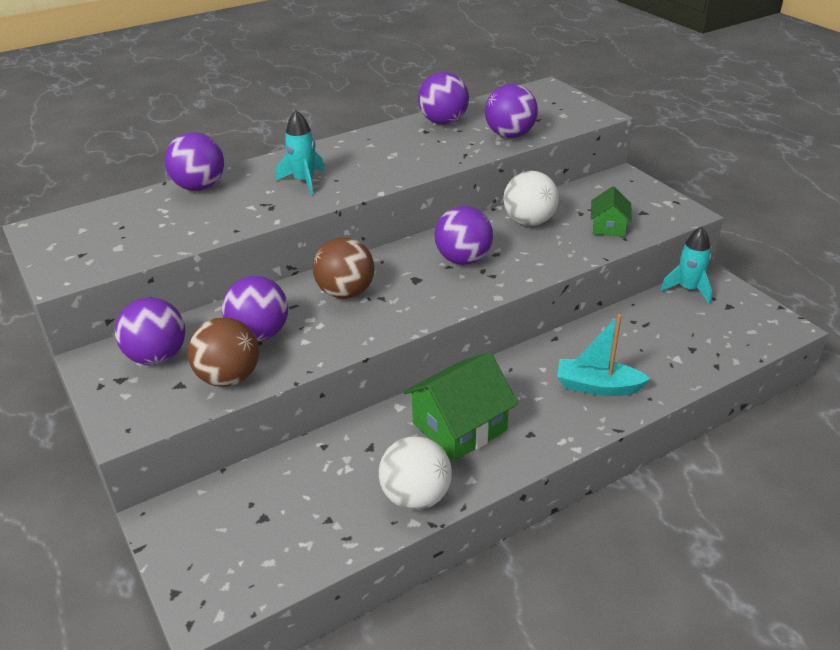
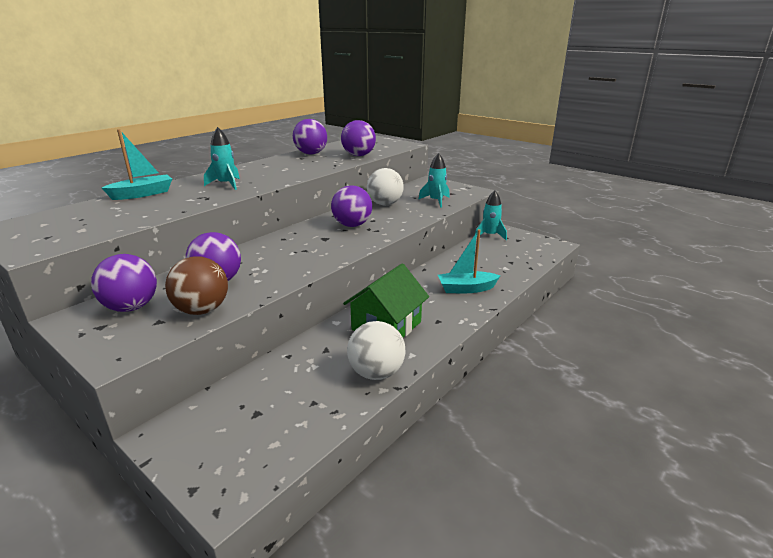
camera: 20 degrees left, 10 degrees down
purple ball [165,132,224,191] -> turquoise boat [102,129,172,200]
brown ball [313,237,374,299] -> none
green house [591,186,632,237] -> turquoise rocket [418,153,450,208]

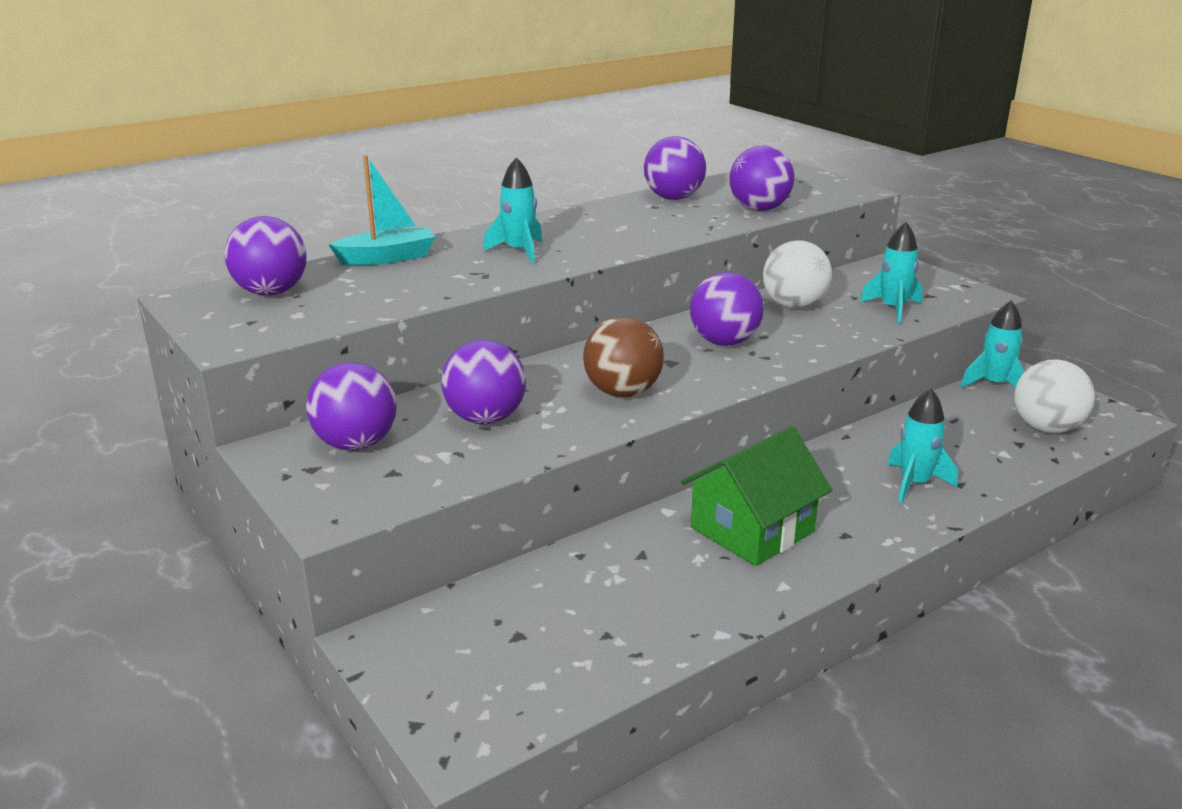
camera: 15 degrees right, 0 degrees up
brown ball [165,256,228,315] -> brown ball moved to [583,317,664,397]
white ball [347,321,406,380] -> white ball moved to [1014,359,1095,433]
turquoise boat [438,229,500,293] -> turquoise rocket [887,388,958,503]
none -> purple ball [224,216,307,295]

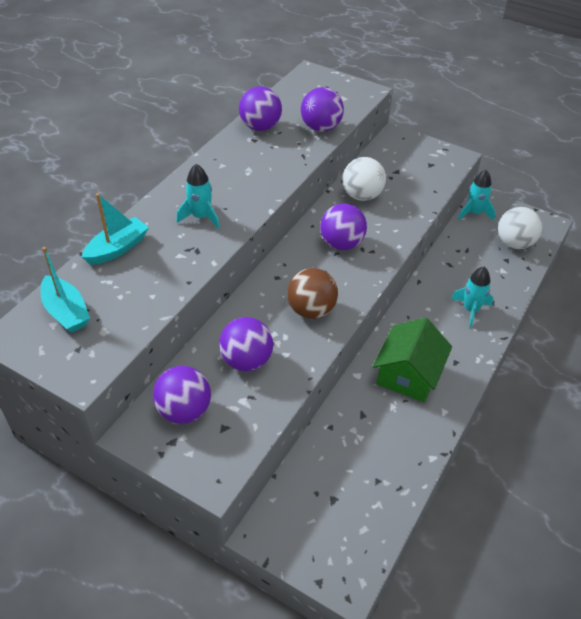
camera: 25 degrees left, 20 degrees up
purple ball [224,216,307,295] -> turquoise boat [41,247,90,333]
turquoise rocket [860,222,923,323] -> none

